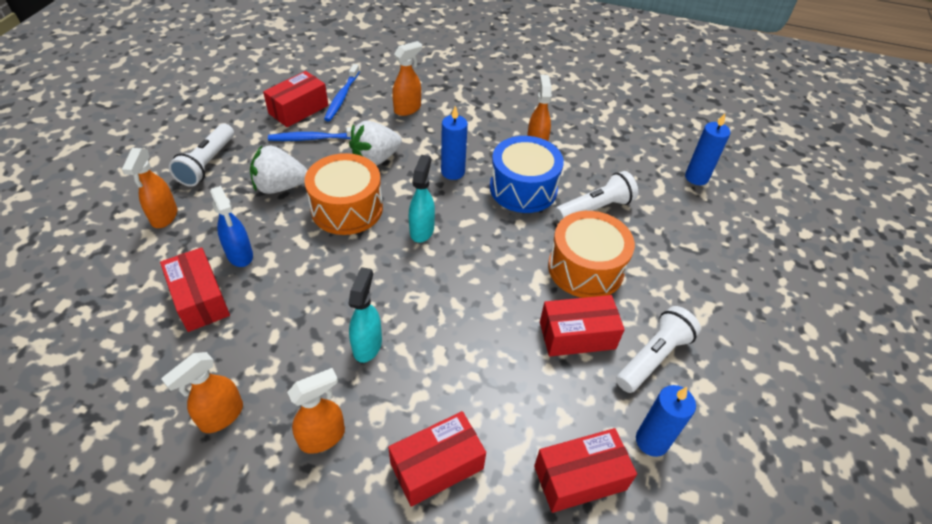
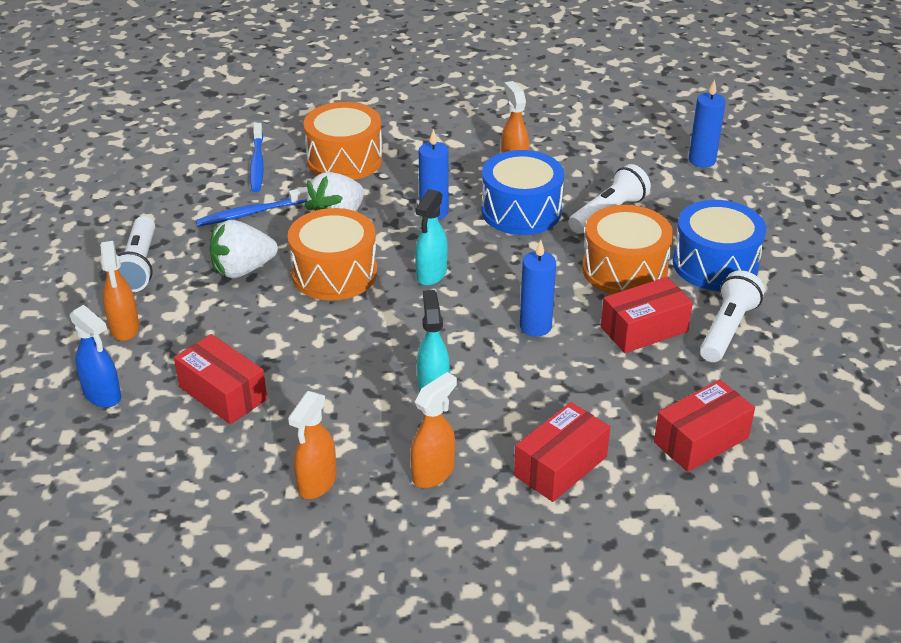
camera: 15 degrees left, 10 degrees down
blue spray bottle [210,186,253,267] -> blue spray bottle moved to [70,305,121,408]
red box [263,71,328,127] -> none
orange spray bottle [392,41,422,116] -> orange drum [303,102,383,180]
turquoise spray bottle [409,155,435,243] -> turquoise spray bottle turned 150 degrees counterclockwise [415,189,448,286]
blue candle [636,385,696,457] -> blue candle moved to [520,240,556,337]
none -> blue drum [673,200,766,291]

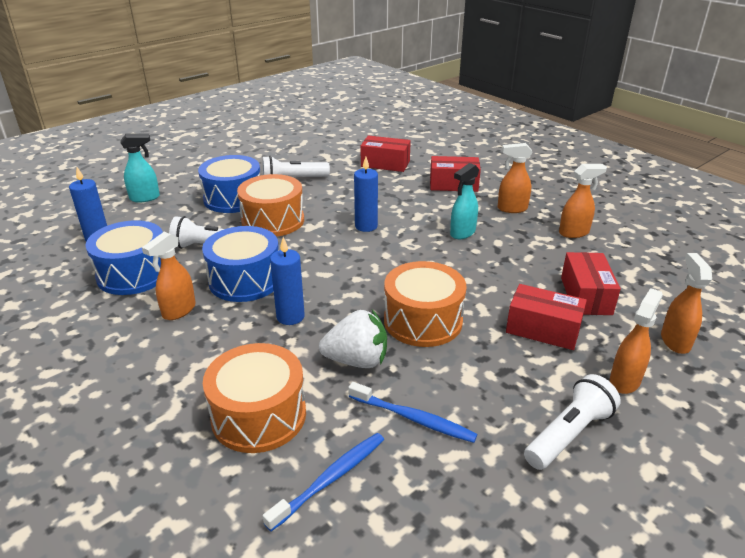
camera: 130 degrees left, 5 degrees down
blue spray bottle [70,305,121,408] -> orange spray bottle [661,253,712,354]
white strawberry [209,220,278,278] -> none
turquoise spray bottle [415,189,448,286] -> turquoise spray bottle moved to [120,133,160,203]
red box [601,277,693,353] -> red box moved to [506,284,587,350]
none -> blue drum [85,220,163,295]

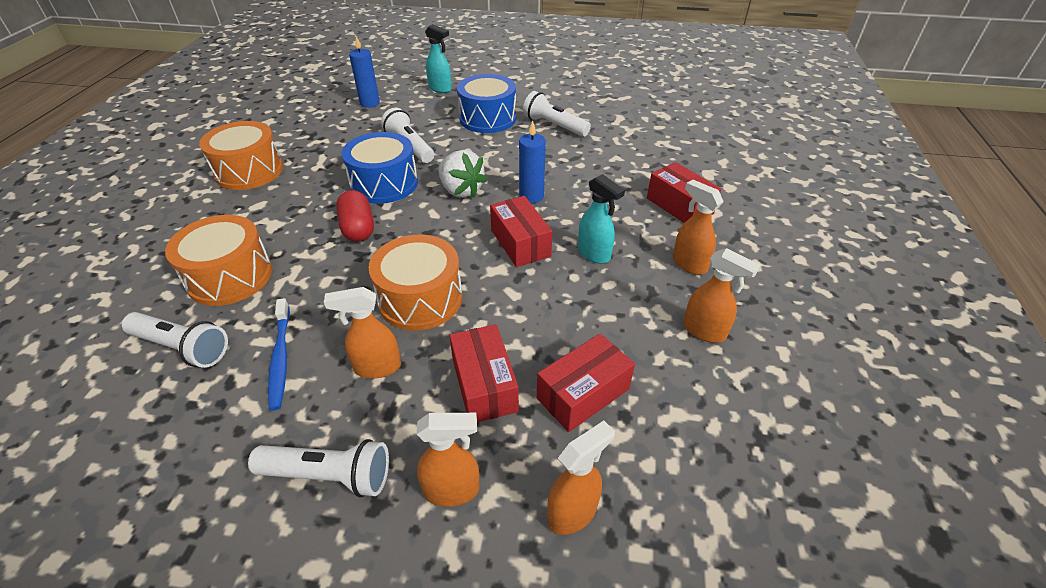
camera: 50 degrees right, 10 degrees up
blue drum [85,220,163,295] -> none
orange spray bottle [142,232,196,320] -> orange spray bottle moved to [324,287,401,378]
orange drum [237,174,304,237] -> orange drum moved to [199,121,283,190]
blue toothbrush [263,433,384,531] -> white flashlight [122,312,228,368]
blue candle [270,237,305,325] -> red capsule [336,190,374,242]
white strawberry [319,310,387,368] -> white strawberry moved to [439,150,488,198]
red box [361,136,411,172] -> red box moved to [490,196,553,267]
turquoise spray bottle [450,163,479,239] -> turquoise spray bottle turned 135 degrees counterclockwise [578,174,625,264]

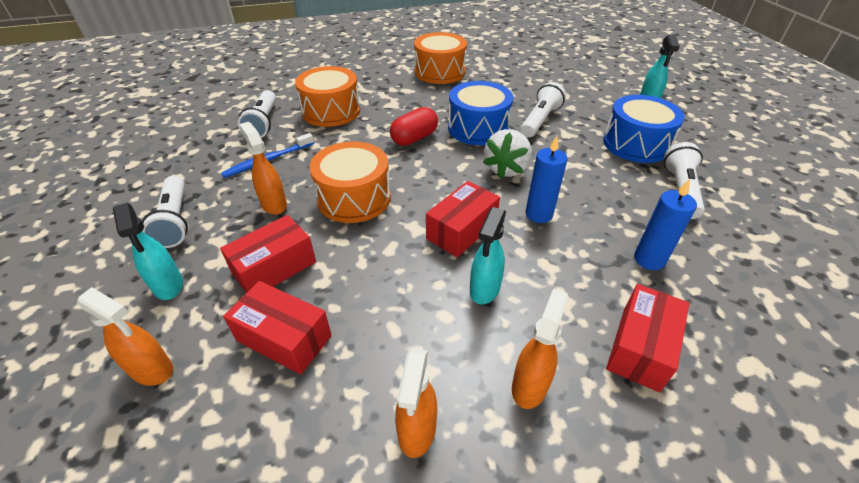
camera: 65 degrees right, 0 degrees up
blue candle [349,36,380,108] -> blue candle moved to [634,179,697,270]
orange spray bottle [417,413,480,507] -> turquoise spray bottle [113,203,183,300]

